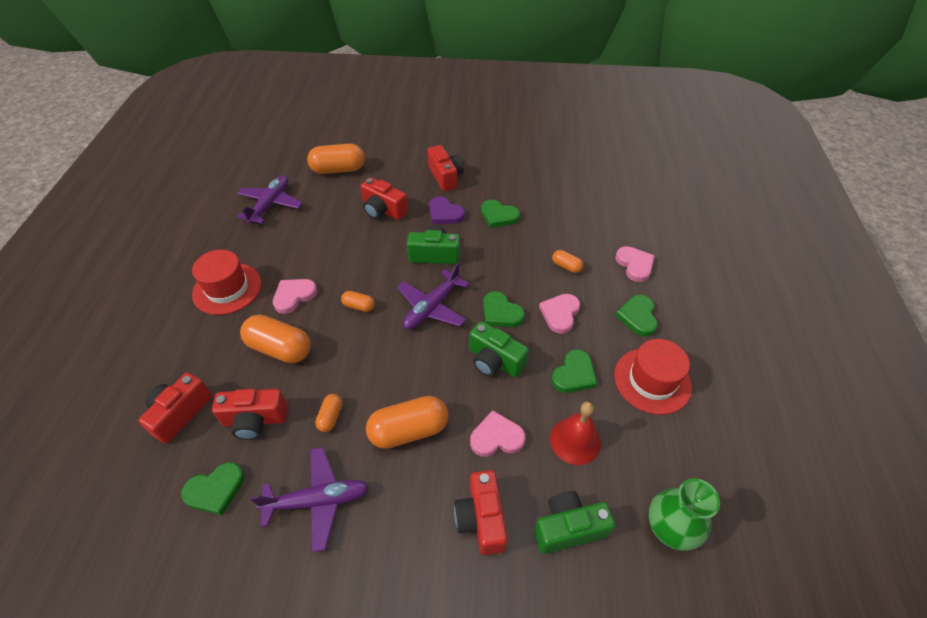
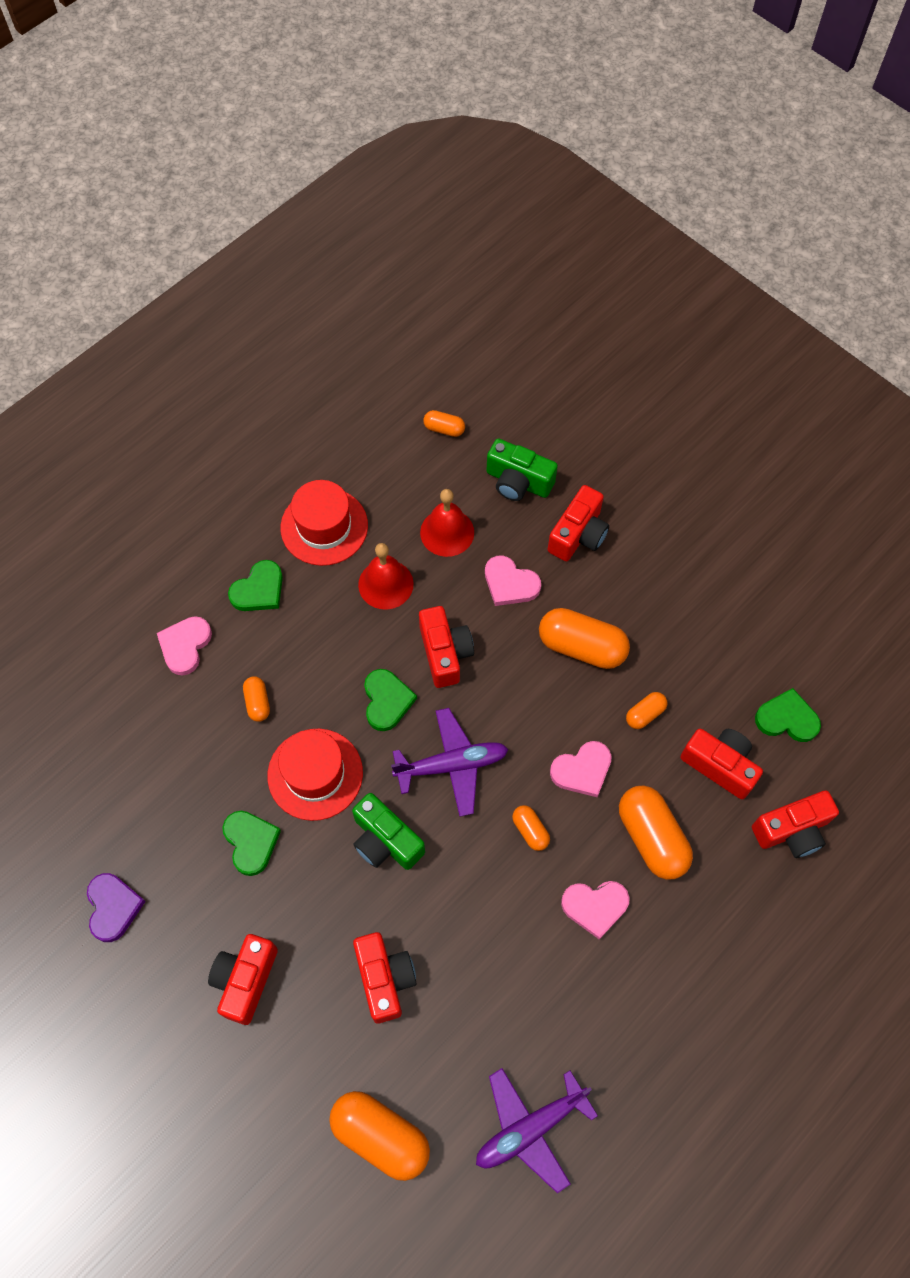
camera: 140 degrees left, 15 degrees up
red hat [192,250,261,315] -> red hat moved to [267,729,363,821]
purple plane [250,447,369,552] -> none
purple heart [429,197,465,224] -> purple heart moved to [87,873,146,942]
green camera [469,321,529,377] -> red camera [419,606,474,688]
pink heart [539,294,580,334] -> pink heart moved to [550,741,612,797]
green heart [551,349,597,393] -> red bell [358,543,414,609]
green vase [648,478,720,551] -> orange capsule [423,410,465,437]

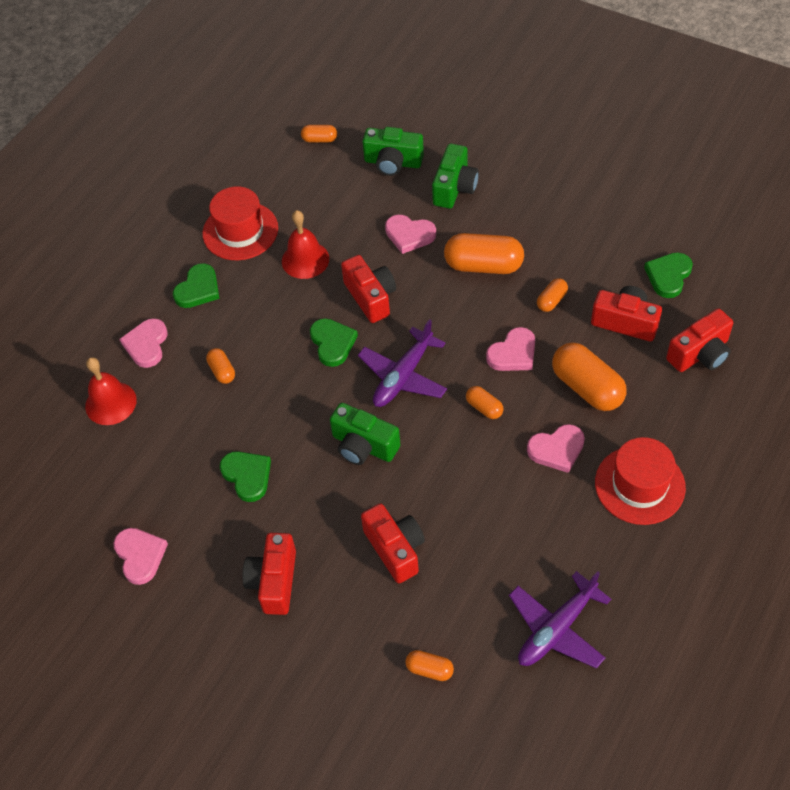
camera: 10 degrees left, 10 degrees down
purple heart [87,873,146,942] -> pink heart [113,528,168,585]
red hat [267,729,363,821] -> red hat moved to [595,437,686,525]
orange capsule [329,1091,430,1181] -> orange capsule [405,650,454,681], size x0.50
purple plane [391,708,508,817] -> purple plane turned 150 degrees clockwise [358,319,447,407]
red bell [420,489,474,557] -> red bell moved to [85,357,137,425]
red camera [548,485,609,561] -> green camera [432,144,479,209]
green heart [755,688,821,742] -> green heart turned 60 degrees counterclockwise [644,252,693,298]

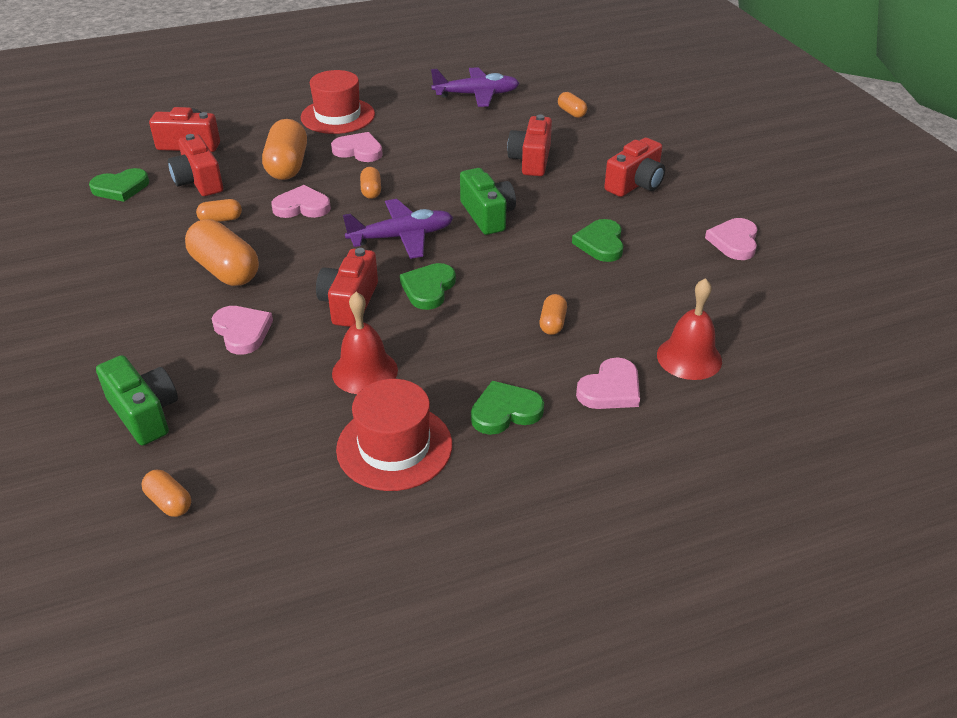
camera: 145 degrees left, 15 degrees down
green camera [432,144,479,209] -> none

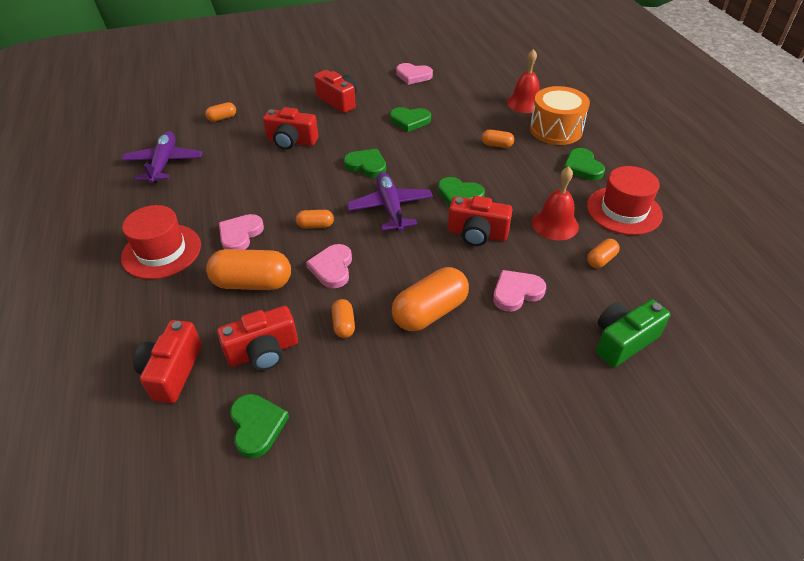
camera: 85 degrees left, 5 degrees up
orange capsule [141,470,191,517] -> orange capsule moved to [587,239,620,268]
green camera [460,168,516,235] -> green heart [344,149,386,178]
pink heart [576,358,640,409] -> orange drum [530,86,590,145]

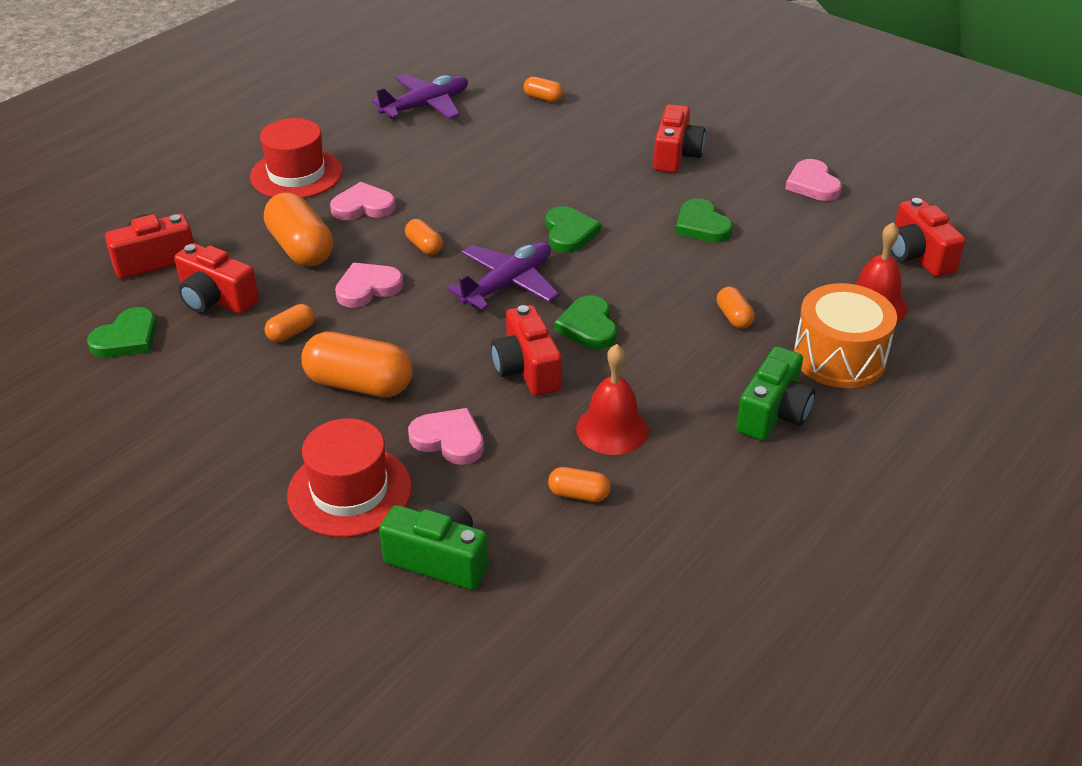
camera: 55 degrees right, 5 degrees down
red camera [263,107,318,150] -> red camera moved to [891,198,966,277]
green heart [564,148,605,181] -> green camera [736,346,815,441]
red hat [587,166,663,235] -> red hat moved to [287,418,412,537]

